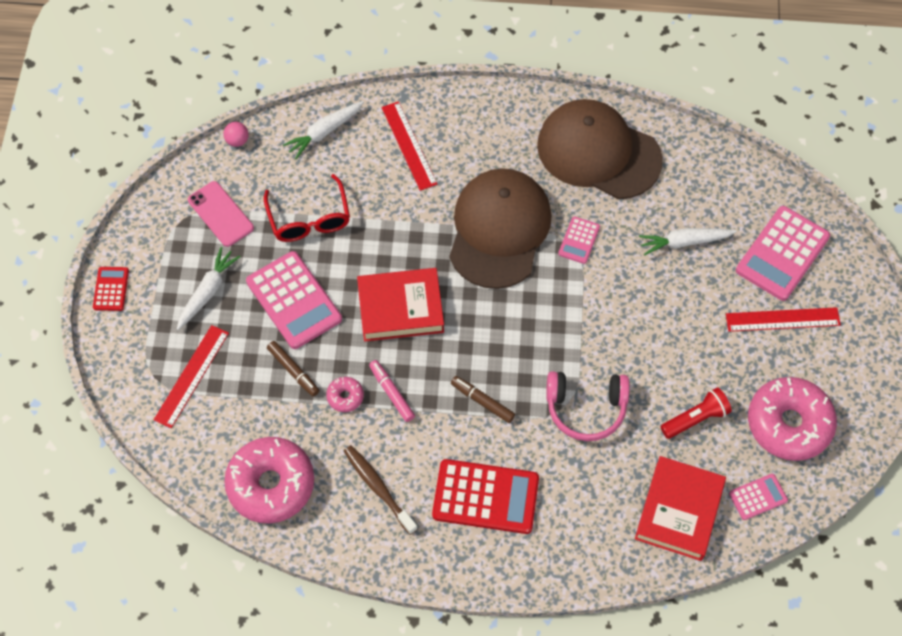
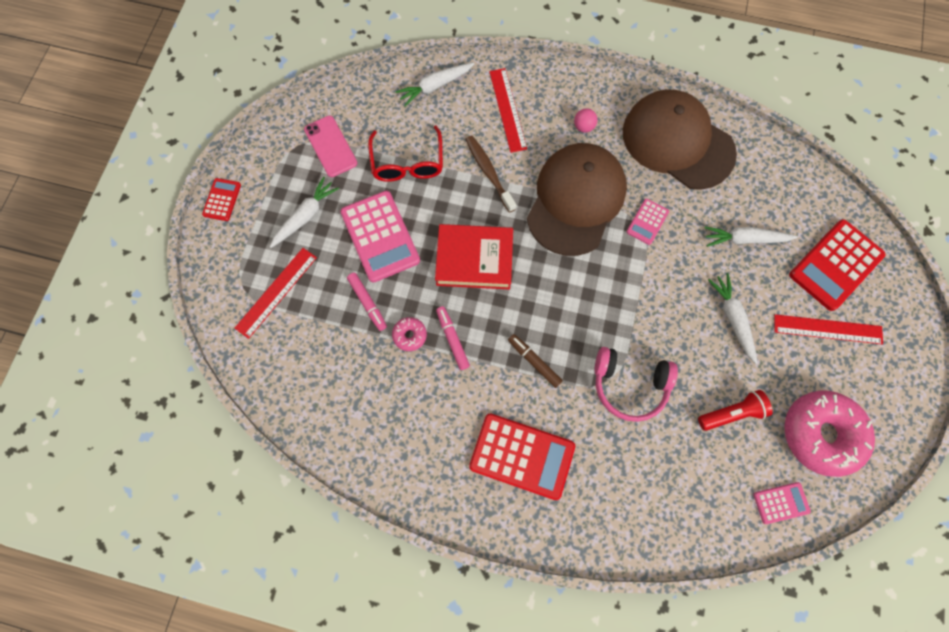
camera: 10 degrees right, 10 degrees up
pink ball [223,122,249,147] -> pink ball moved to [574,108,597,133]
pink donut [224,437,314,523] -> none
brown marker [267,341,320,397] -> pink marker [347,273,387,331]
brown toothbrush [344,445,418,535] -> brown toothbrush moved to [465,135,516,213]
red book [635,456,726,561] -> none
pink calculator [736,206,830,301] -> red calculator [789,219,885,311]
none -> white carrot [708,273,758,364]

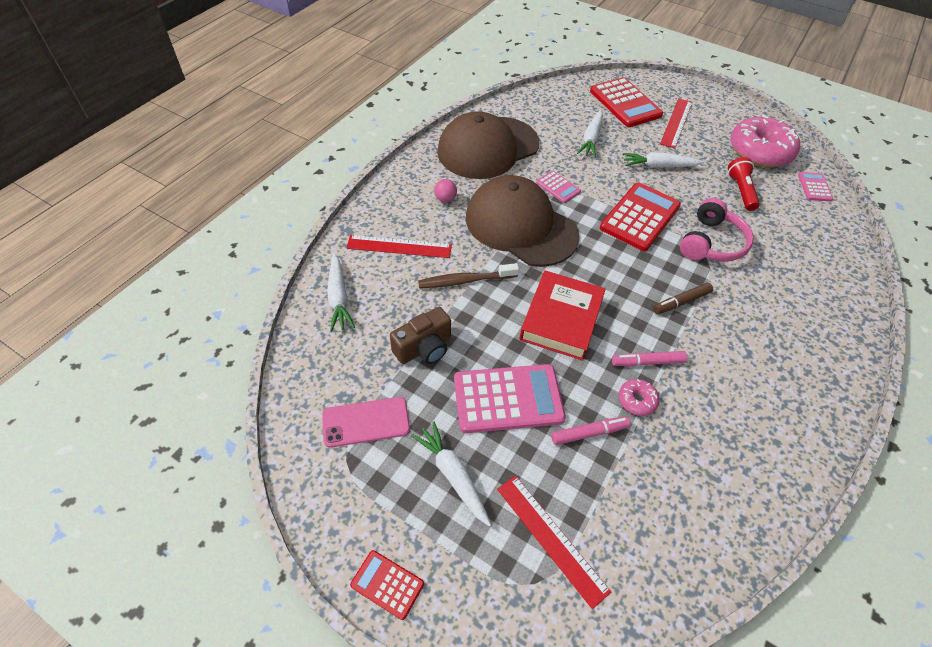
camera: 75 degrees left, 20 degrees down
red glasses [368,125,443,182] -> brown camera [390,307,451,364]
red calculator [469,413,575,500] -> red calculator moved to [600,182,681,251]

